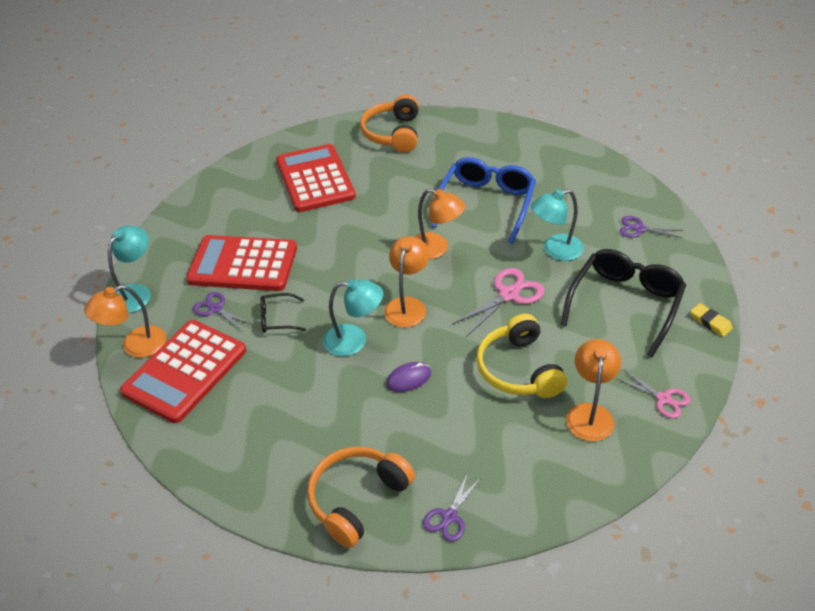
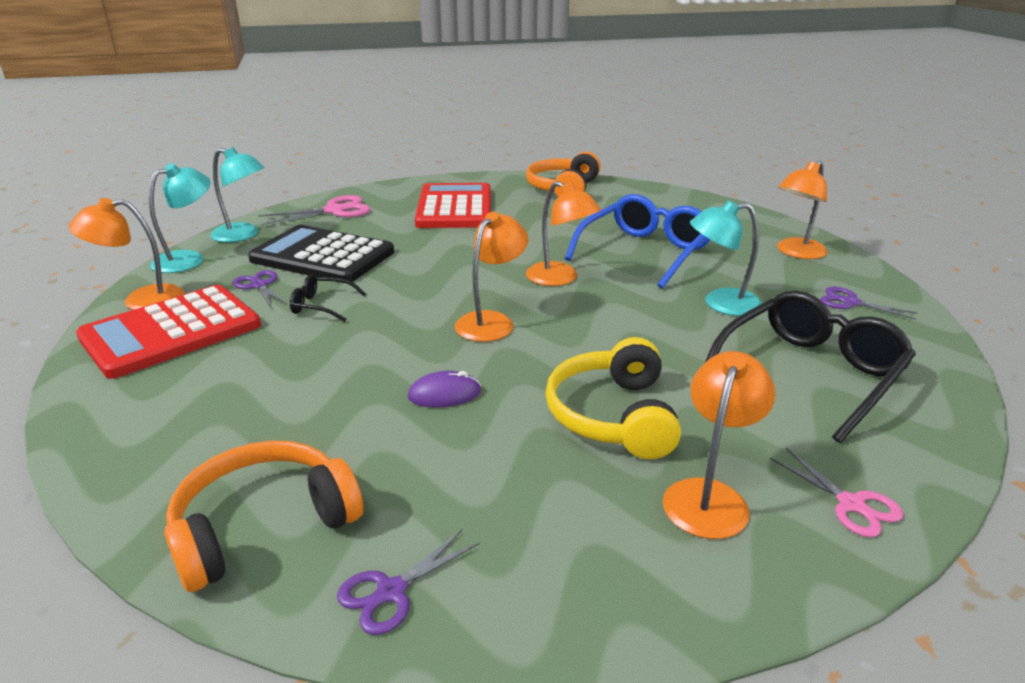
camera: 15 degrees right, 15 degrees down
red calculator [186,235,297,291] -> black calculator [248,225,394,283]
turquoise lamp [323,279,383,356] -> turquoise lamp moved to [210,147,265,242]
pink scissors [452,268,544,336] -> pink scissors moved to [258,195,370,225]
yellow eraser [690,303,733,337] -> none
none -> orange lamp [777,161,828,259]

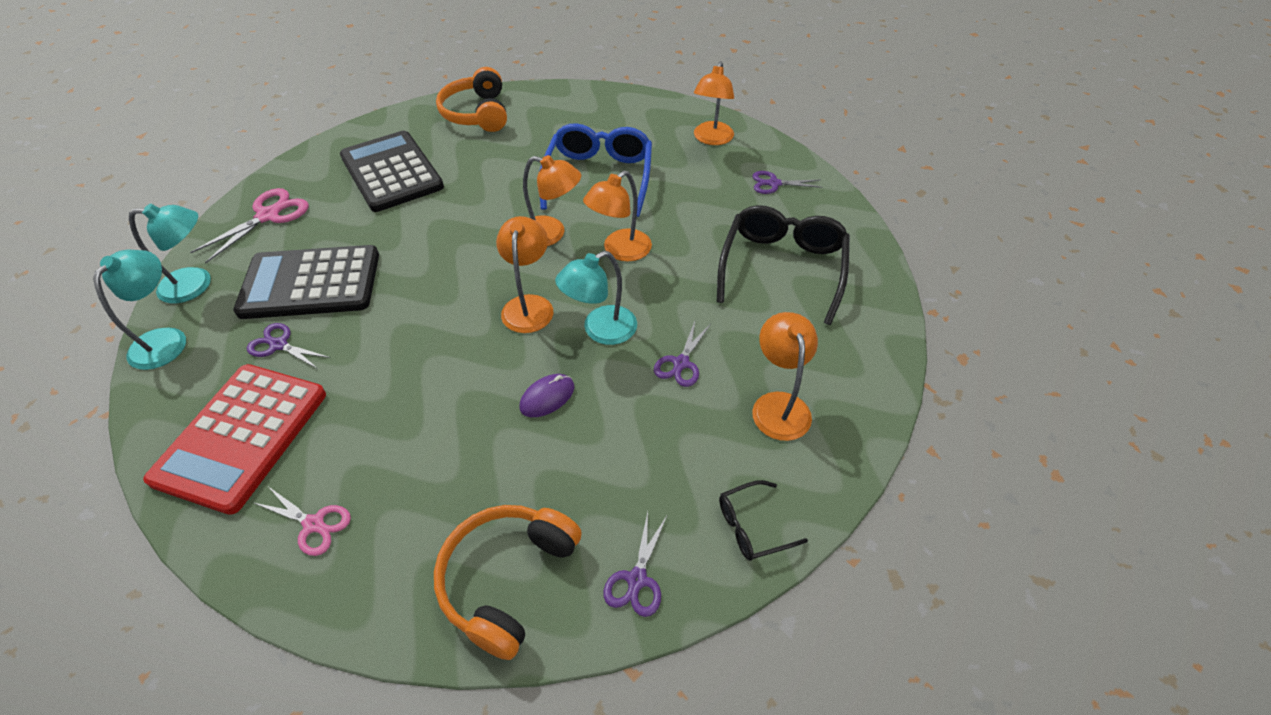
camera: 30 degrees left, 20 degrees up
orange lamp [69,198,184,310] -> orange lamp moved to [583,171,652,261]
black glasses [290,274,366,322] -> black glasses moved to [719,480,808,561]
red calculator [415,183,491,228] -> black calculator [340,131,444,212]
yellow headphones [545,337,681,460] -> purple scissors [654,322,711,387]
turquoise lamp [690,200,762,316] -> turquoise lamp moved to [555,251,637,345]
pink scissors [770,448,904,538] -> pink scissors moved to [254,487,351,556]

